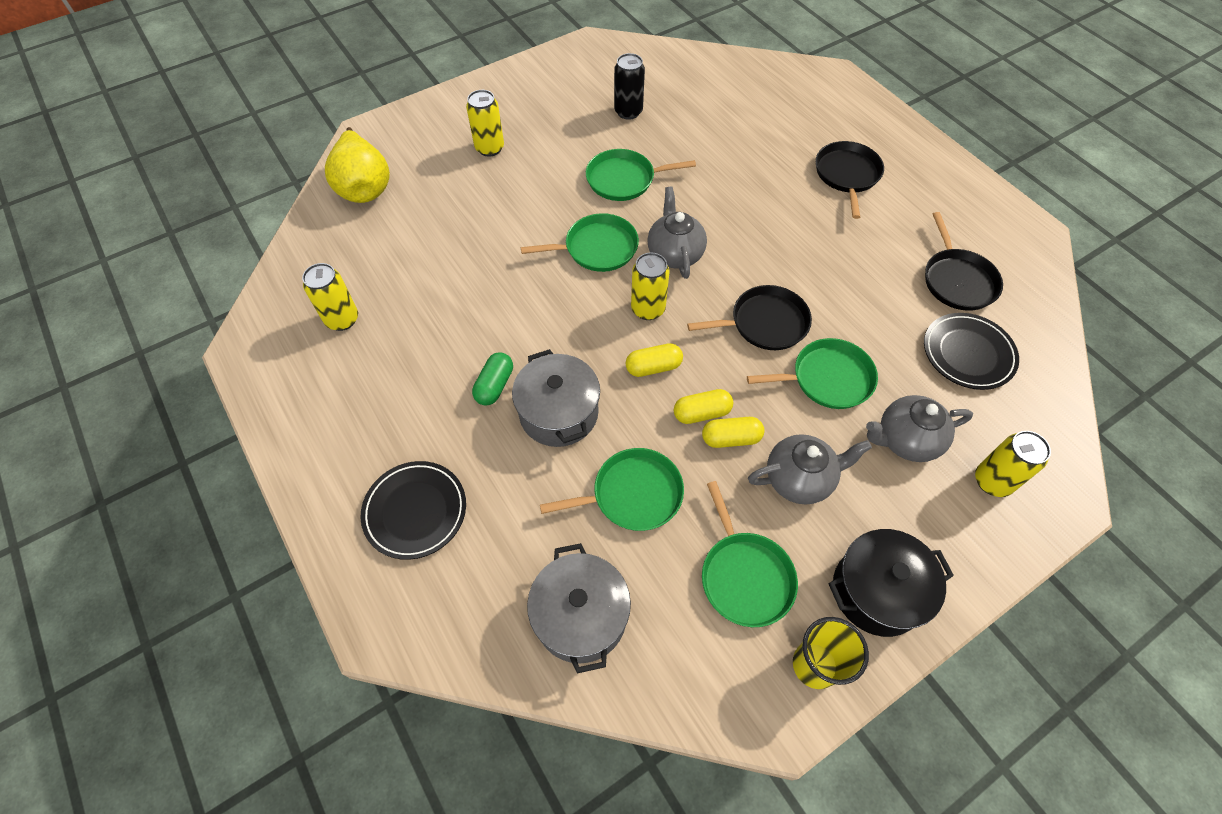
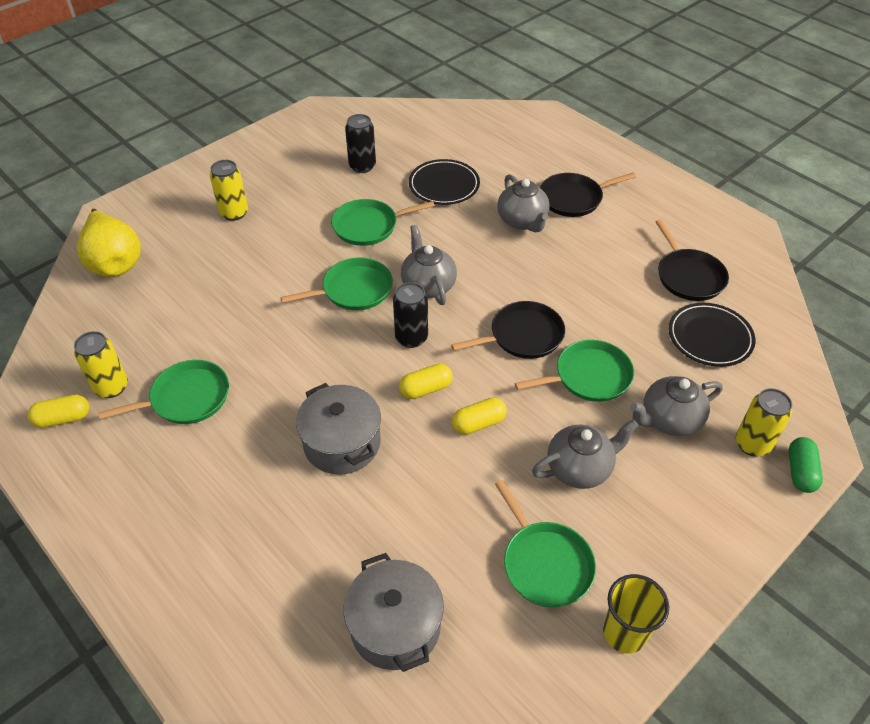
camera: 10 degrees left, 10 degrees down
black plate [361,461,466,560] -> black plate moved to [409,159,480,205]
green capsule [472,352,513,406] -> green capsule moved to [789,437,823,493]
green pan [540,448,684,531] -> green pan moved to [98,360,229,424]
yellow can [631,252,670,320] -> black can [393,282,428,348]
yellow capsule [702,417,764,448] -> yellow capsule moved to [27,395,89,428]
black pan [816,141,884,219] -> black pan turned 105 degrees counterclockwise [540,173,636,217]
black pot [829,529,954,637] -> none
none -> grey teapot [497,174,550,232]

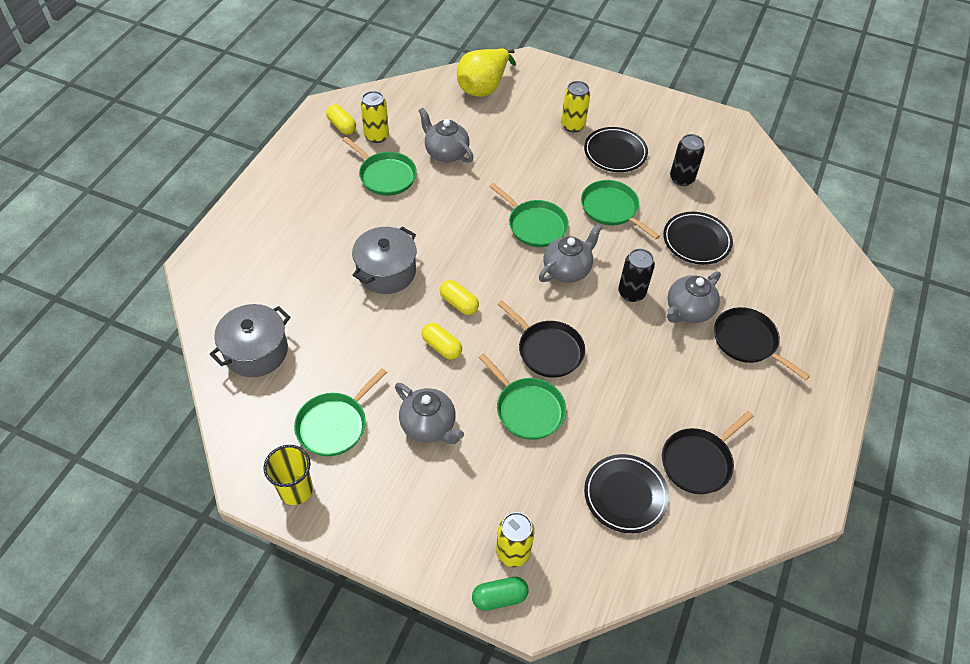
camera: 65 degrees right, 5 degrees up
black can [393,282,428,348] -> black can moved to [618,248,655,302]
grey teapot [630,376,723,436] -> grey teapot moved to [418,108,474,163]
none -> black plate [584,127,648,172]

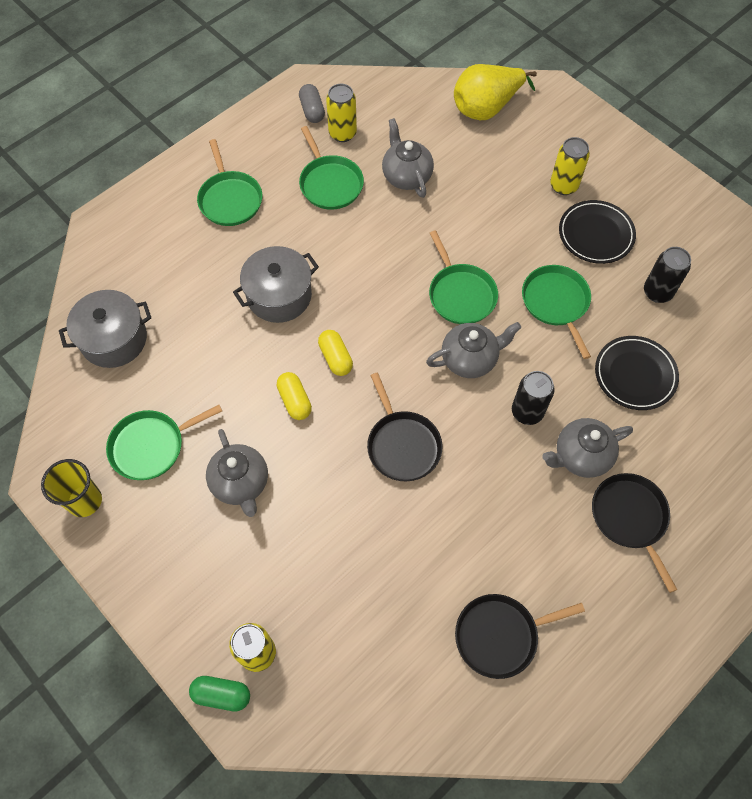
camera: 25 degrees right, 10 degrees up
yellow capsule [326,104,356,135] -> grey capsule [299,84,325,123]
green pan [478,353,566,440] -> green pan moved to [197,139,262,226]
black plate [584,454,669,533] -> none

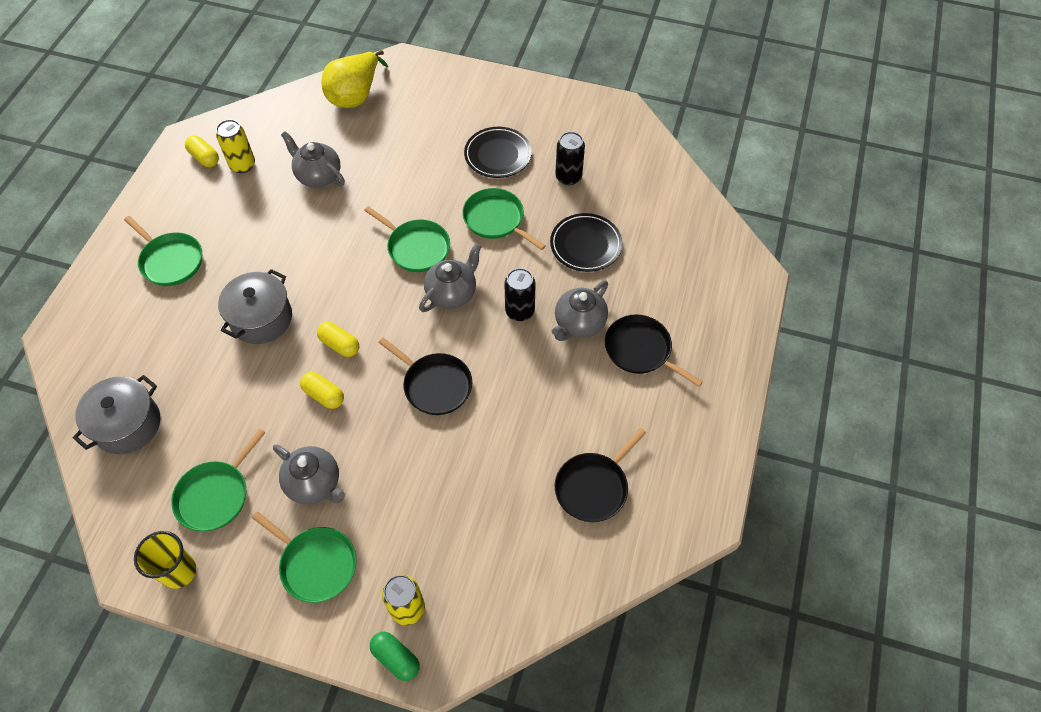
camera: 30 degrees left, 5 degrees down
green capsule [189,676,250,711] -> green capsule turned 60 degrees clockwise [370,631,420,681]
grey capsule [299,84,325,123] -> yellow capsule [185,135,219,167]
green pan [299,126,364,210] -> green pan moved to [252,511,357,603]
yellow can [550,137,590,195] -> none

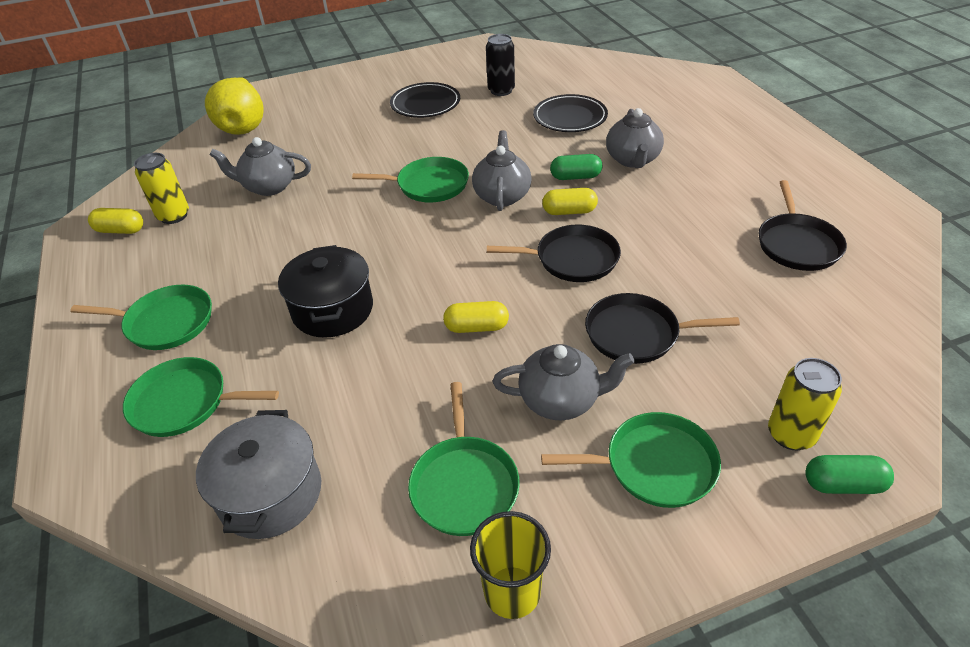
camera: 35 degrees left, 15 degrees down
grey pot [218,269,292,344] -> black pot [278,245,373,338]
yellow capsule [317,322,359,357] -> yellow capsule moved to [542,188,598,215]
green pan [462,188,546,250] -> green pan moved to [123,357,279,437]
black can [504,268,536,321] -> green capsule [550,154,602,180]
black pan [605,314,703,387] -> black pan moved to [585,293,740,364]

